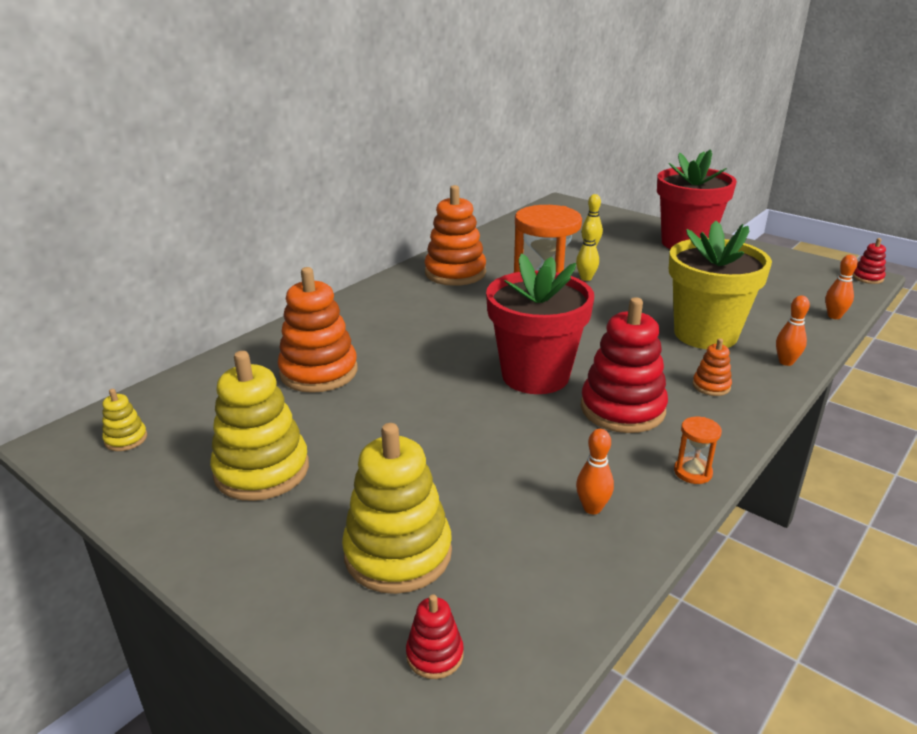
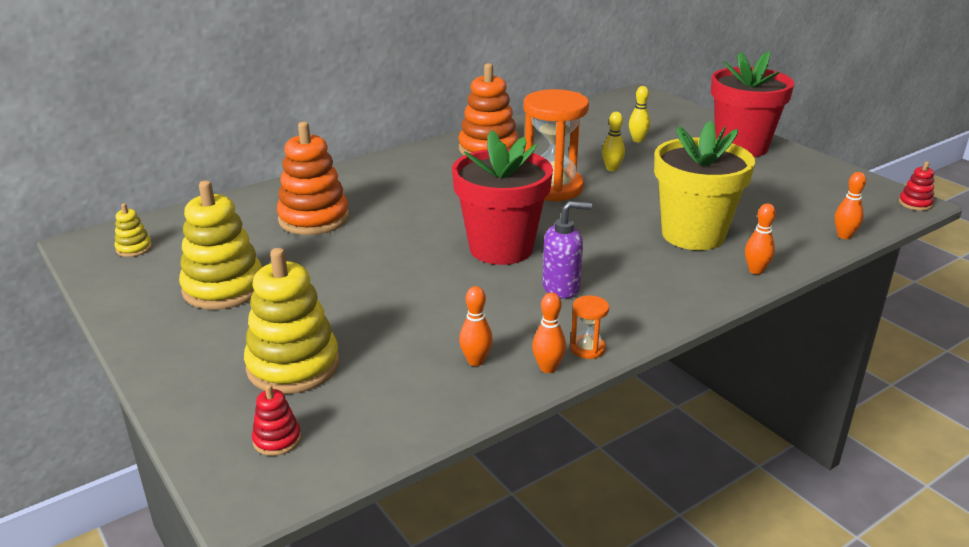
camera: 15 degrees right, 0 degrees up
red stacking toy [581,297,668,433] -> purple soap dispenser [542,201,592,299]
orange stacking toy [692,338,732,396] -> none
none -> orange bowling pin [532,293,566,373]

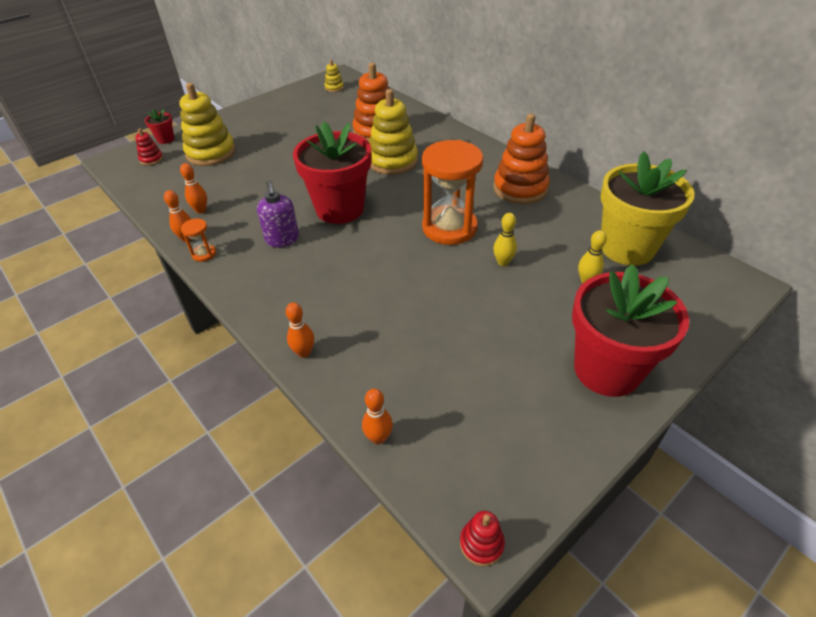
camera: 85 degrees right, 15 degrees up
yellow stacking toy [179,181,262,310] -> yellow stacking toy moved to [369,89,418,175]
yellow flower pot [654,121,755,250] -> yellow flower pot moved to [600,151,694,266]
none -> red flower pot [145,109,174,144]

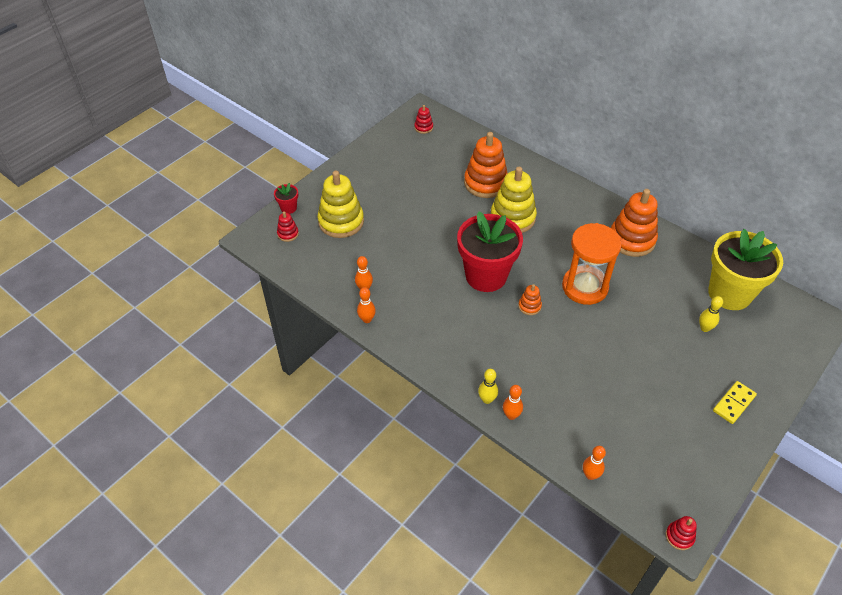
camera: 10 degrees left, 5 degrees up
orange hourglass [181,218,216,262] -> none
purple soap dispenser [257,180,299,247] -> none
yellow stacking toy [324,60,344,92] -> red stacking toy [414,105,433,134]
yellow bowling pin [493,213,517,266] -> yellow bowling pin moved to [478,369,498,404]
red flower pot [572,264,689,397] -> yellow domino [713,381,757,424]
none -> orange stacking toy [518,284,542,315]

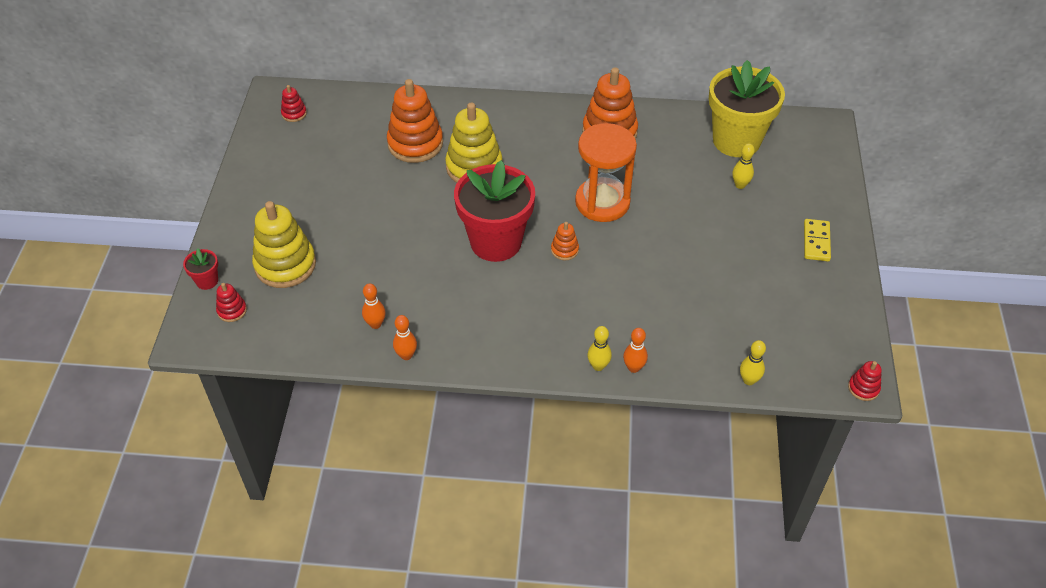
camera: 35 degrees left, 0 degrees up
orange bowling pin [583,446,606,480] -> yellow bowling pin [740,340,766,385]

